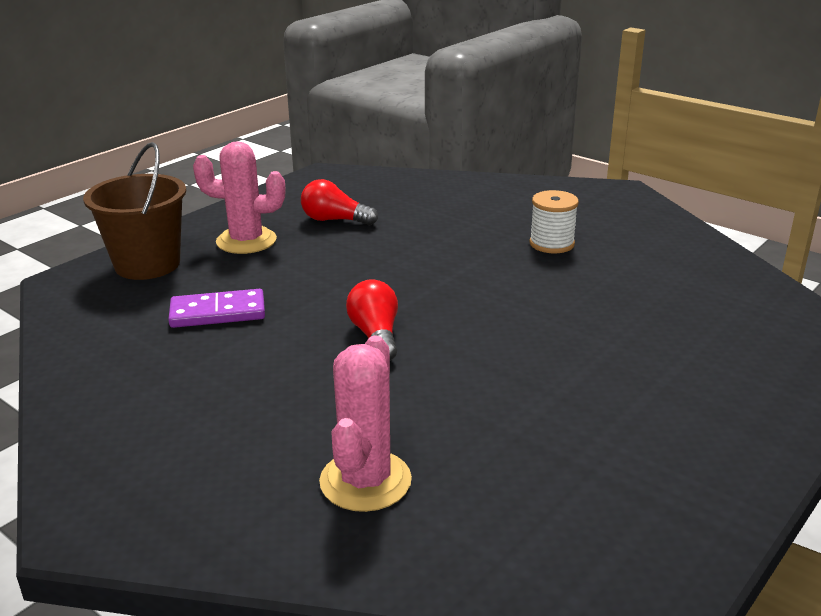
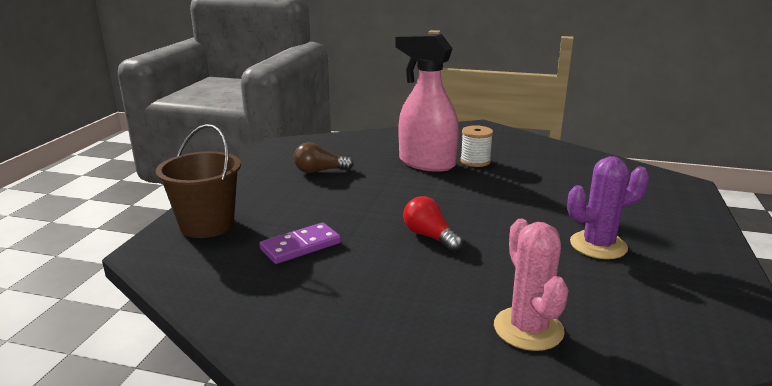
camera: 25 degrees left, 5 degrees down
pink cactus [193,141,285,254] -> none
red light bulb [301,179,378,225] -> brown light bulb [294,142,354,173]
none -> pink spray bottle [396,34,459,172]
none -> purple cactus [567,156,649,259]

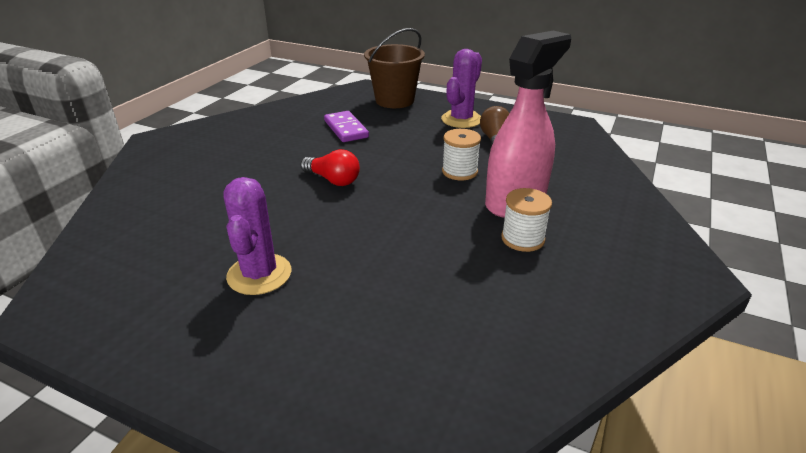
camera: 100 degrees right, 10 degrees up
red light bulb [403,196,463,252] -> red light bulb turned 60 degrees clockwise [300,149,360,186]
pink cactus [494,219,569,351] -> none
none -> purple cactus [441,49,482,128]
none -> white spool [442,129,481,180]

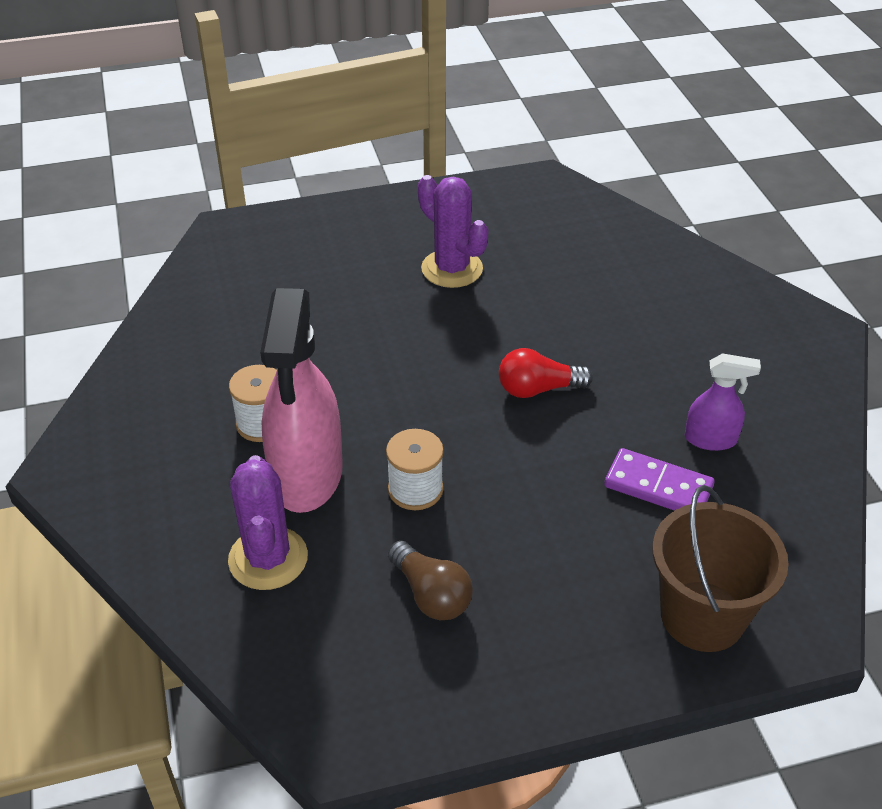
camera: 140 degrees right, 10 degrees up
purple cactus [441,49,482,128] -> purple cactus moved to [228,455,308,590]
none -> purple spray bottle [685,353,761,451]

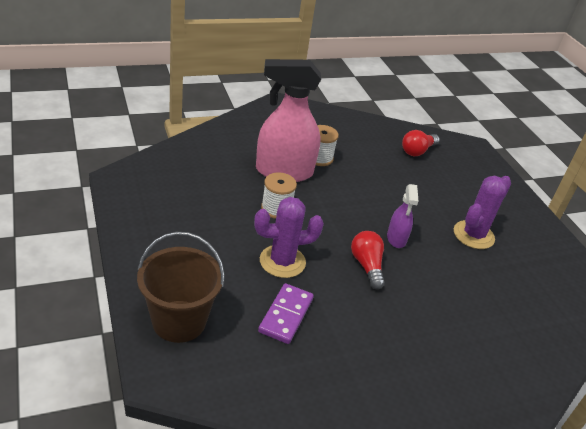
camera: 80 degrees right, 5 degrees down
purple cactus [228,455,308,590] -> purple cactus moved to [254,197,324,278]
brown light bulb [388,541,473,620] -> none
purple spray bottle [685,353,761,451] -> purple spray bottle moved to [387,184,418,248]
none -> red light bulb [402,130,440,156]

